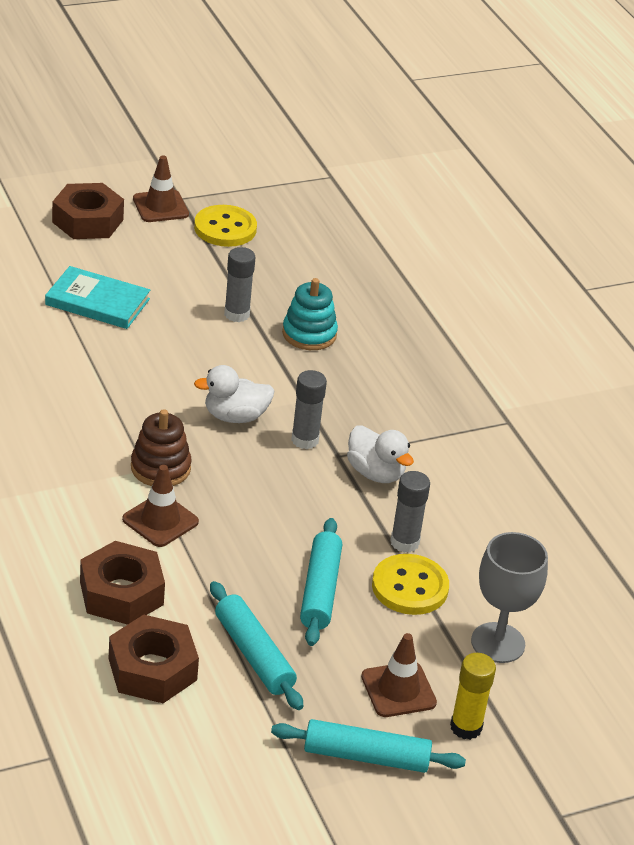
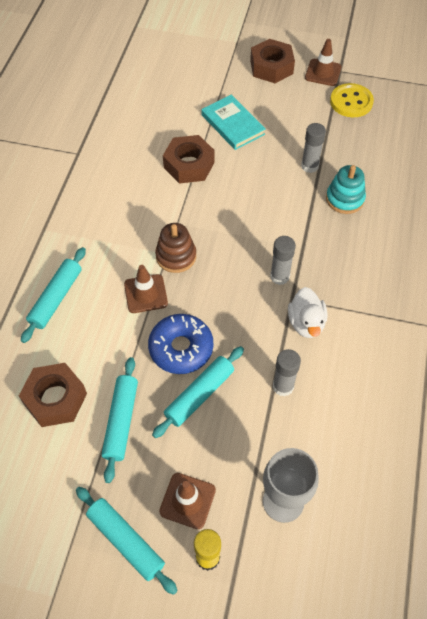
camera: 40 degrees right, 20 degrees up
brown nut [80,541,165,625] -> brown nut moved to [163,135,215,184]
white duck [194,365,275,423] -> none
yellow button [372,554,449,615] -> none
none -> turquoise rolling pin [21,247,86,343]
none -> blue donut [148,314,213,374]

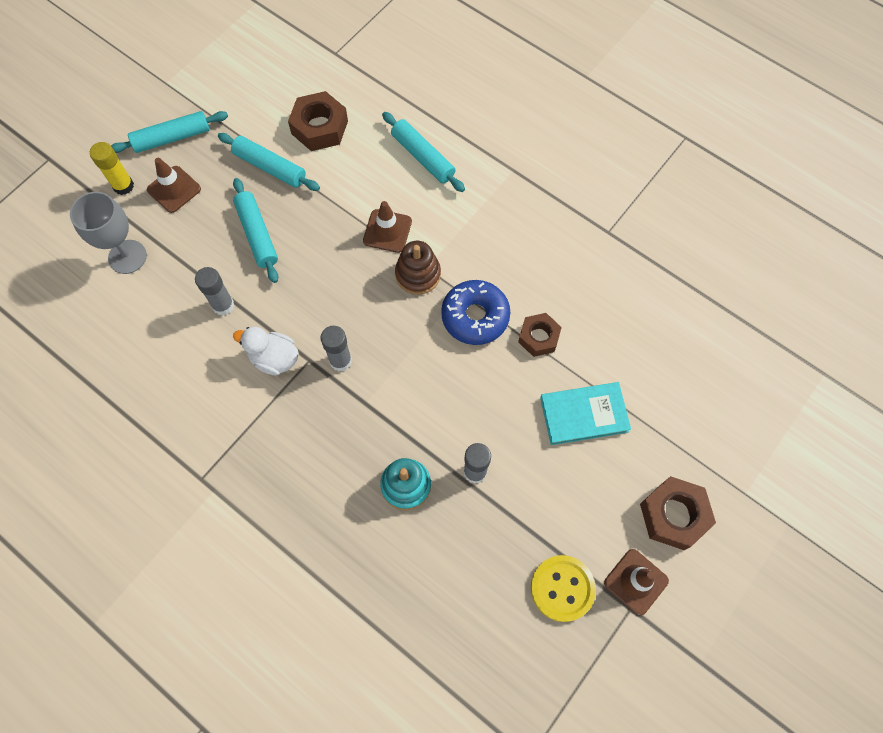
camera: 115 degrees right, 10 degrees up
blue donut [148,314,213,374] -> blue donut moved to [441,280,510,345]
brown nut [163,135,215,184] -> brown nut [518,313,562,357], size x0.67

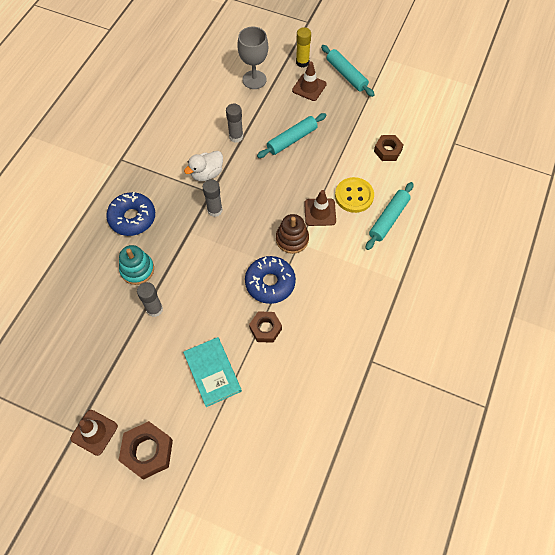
camera: 75 degrees right, 5 degrees down
turquoise rolling pin [218,133,320,191] -> none
white duck [233,327,299,376] -> white duck turned 135 degrees counterclockwise [184,151,223,181]
brown nut [288,91,348,151] -> brown nut [374,135,403,161], size x0.67
yellow button [531,555,596,622] -> yellow button moved to [335,177,374,213]
none -> blue donut [106,192,155,236]

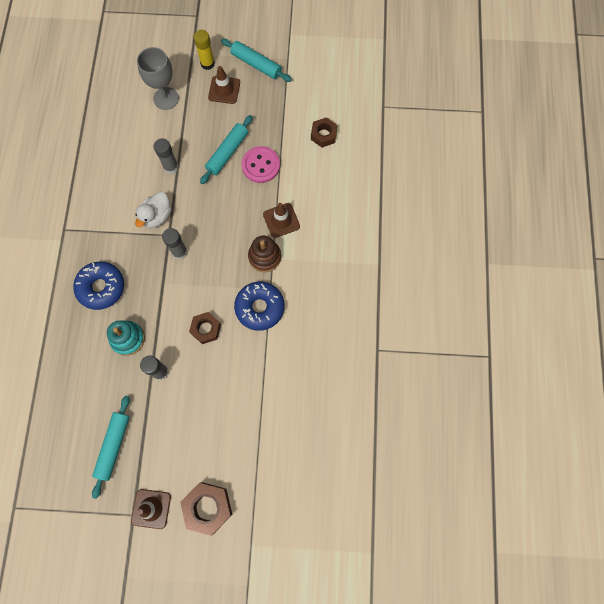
camera: 20 degrees left, 10 degrees up
turquoise book [183,337,242,407] -> none
brown nut [249,311,282,343] -> brown nut moved to [189,312,221,344]
yellow button [335,177,374,213] -> none
turquoise rolling pin [366,182,414,250] -> turquoise rolling pin moved to [92,396,130,499]
none -> pink button [241,146,280,183]

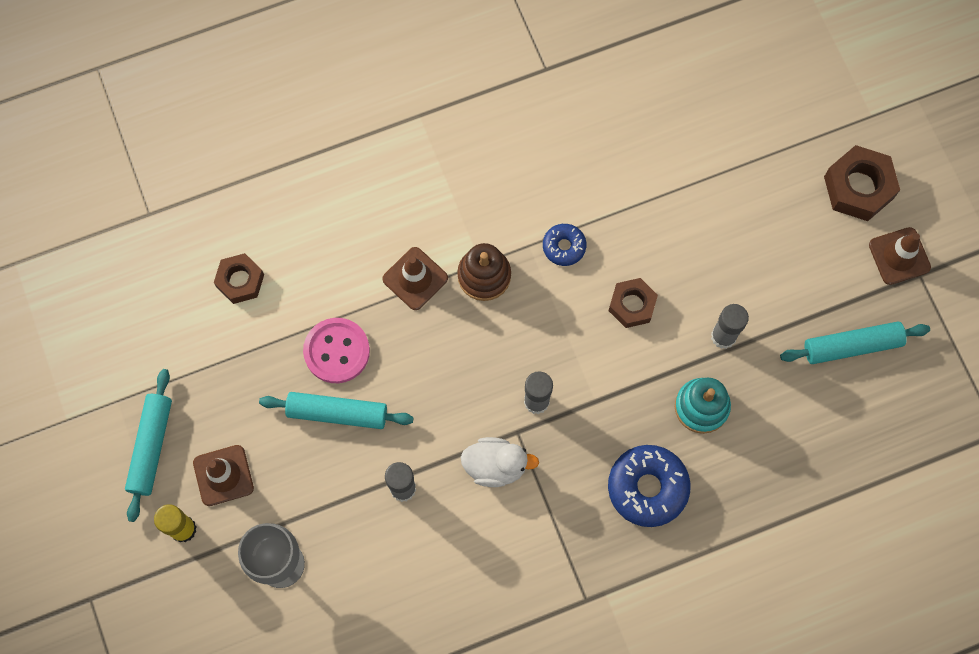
camera: 115 degrees left, 0 degrees up
blue donut [234,282,284,331] -> blue donut [543,224,586,266], size x0.56

